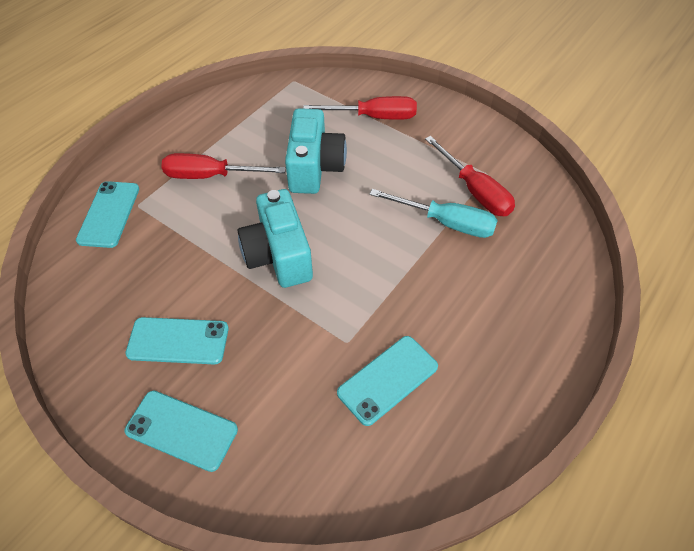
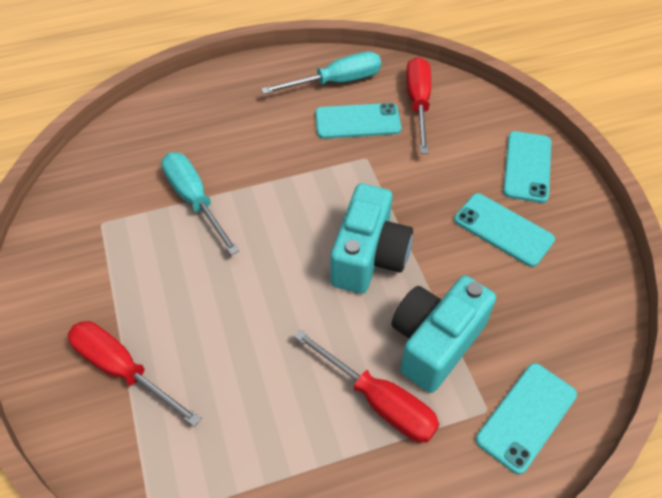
camera: 145 degrees left, 0 degrees up
turquoise phone [125,391,238,472] -> turquoise phone turned 45 degrees clockwise [503,131,551,203]
turquoise camera [285,108,347,194] -> turquoise camera moved to [391,275,496,393]
red screwdriver [425,136,515,216] -> red screwdriver moved to [406,57,431,154]
none -> turquoise screwdriver [261,52,381,94]

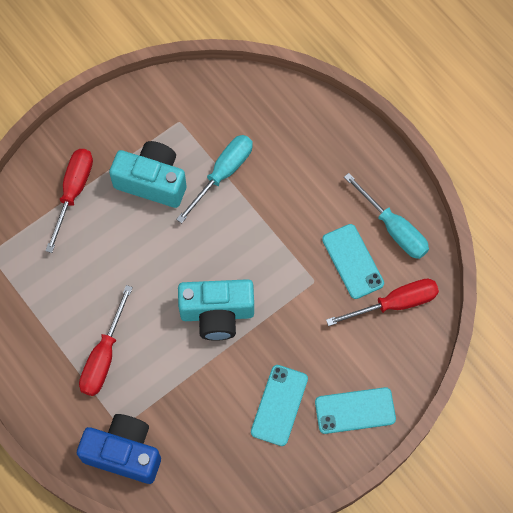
camera: 70 degrees right, 15 degrees up
turquoise camera [391,275,496,393] -> turquoise camera moved to [109,141,187,208]
turquoise phone [476,363,577,474] -> blue camera [77,414,161,484]

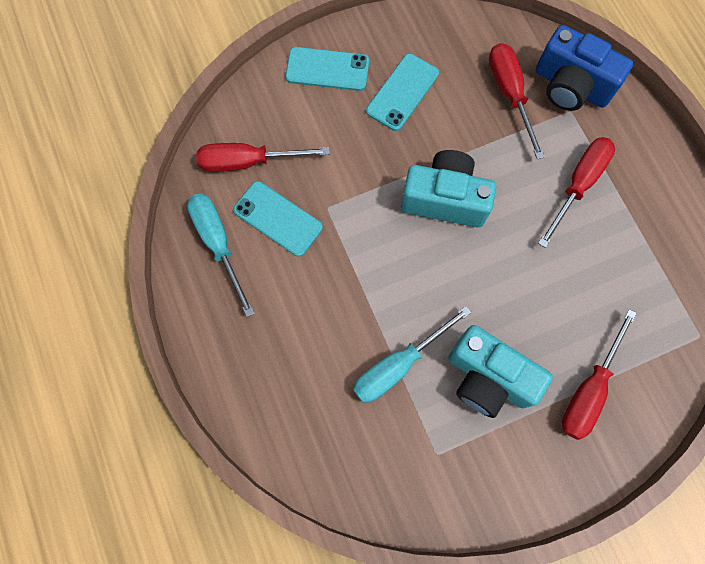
camera: 165 degrees left, 5 degrees up
turquoise phone [322,224,384,299] -> turquoise phone turned 45 degrees counterclockwise [233,181,323,257]
none -> red screwdriver [489,43,545,159]

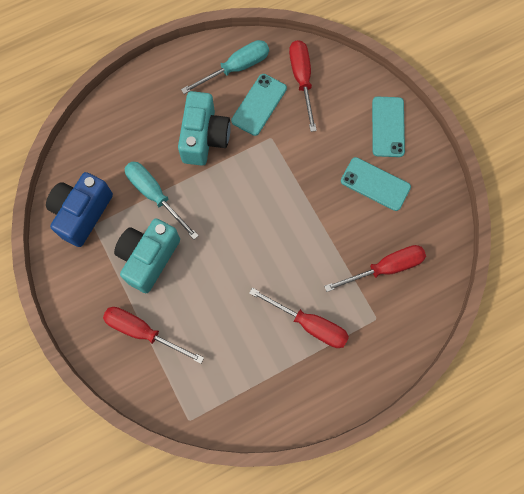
camera: 85 degrees right, 0 degrees up
turquoise camera [401,150,496,227] -> turquoise camera moved to [178,91,231,166]
blue camera [536,25,633,111] -> blue camera moved to [46,172,113,247]

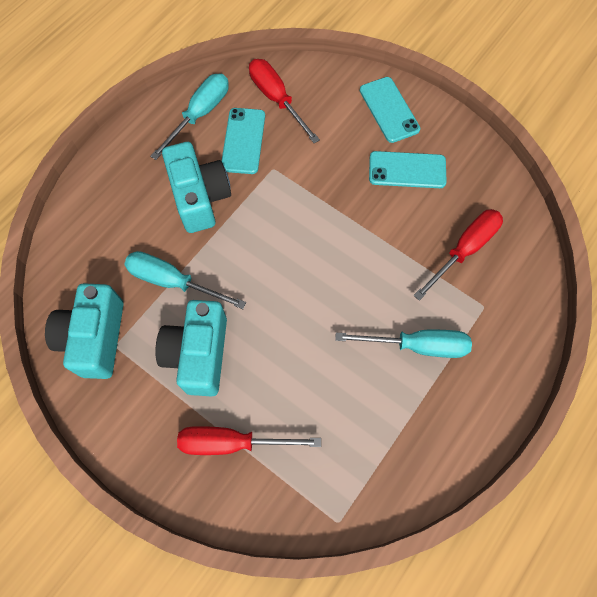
camera: 25 degrees left, 5 degrees down
blue camera [46,172,113,247] -> turquoise camera [45,283,124,379]
red screwdriver [249,288,349,348] -> turquoise screwdriver [335,329,472,358]

